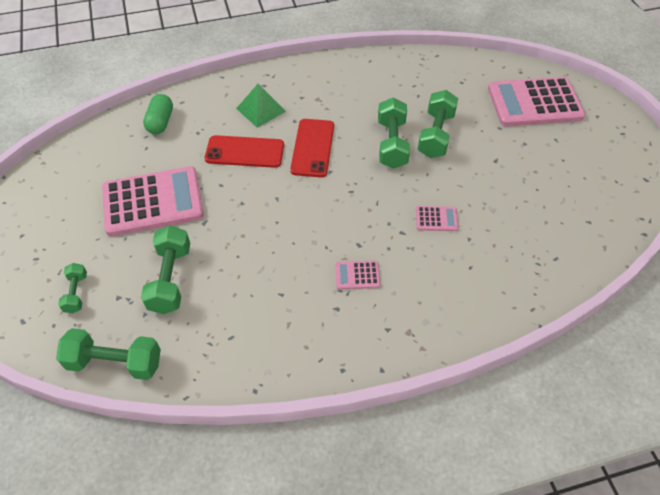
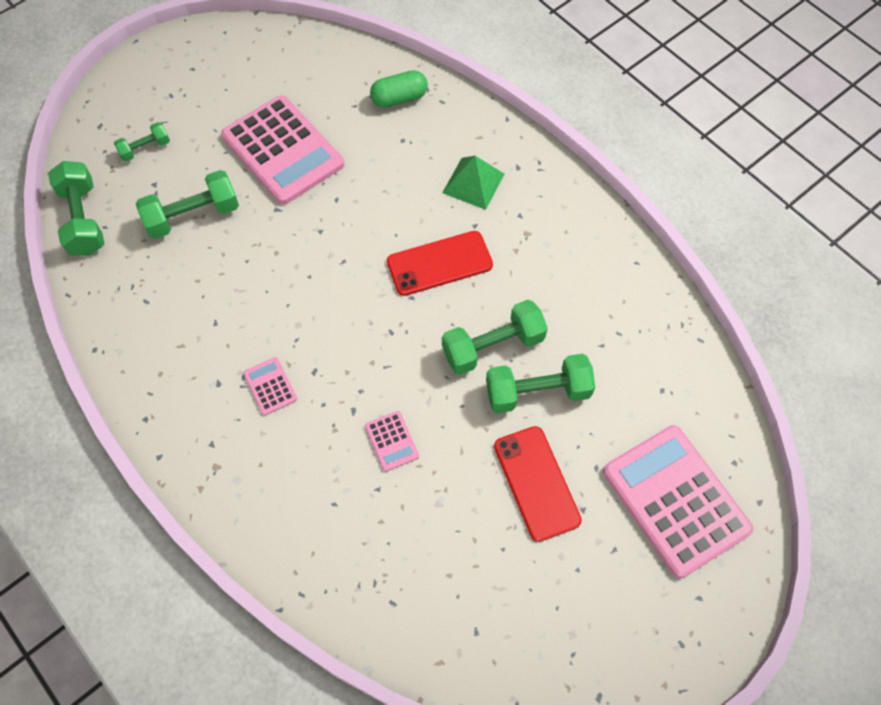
camera: 65 degrees right, 10 degrees up
red phone [205,135,284,168] -> red phone moved to [494,426,582,542]

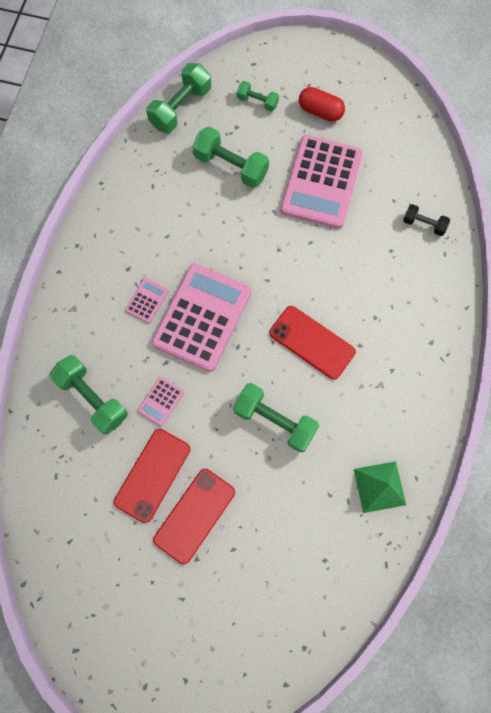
camera: 55 degrees right, 10 degrees up
green capsule [370,70,428,108] -> black dumbbell [403,204,450,236]
green pyramid [442,156,504,210] -> green pyramid moved to [354,461,406,513]
green dumbbell [486,354,595,413] -> green dumbbell moved to [49,355,128,434]
pink calculator [603,425,753,578] -> pink calculator moved to [152,263,251,372]
none -> red phone [114,429,190,523]
none -> red capsule [299,87,345,122]

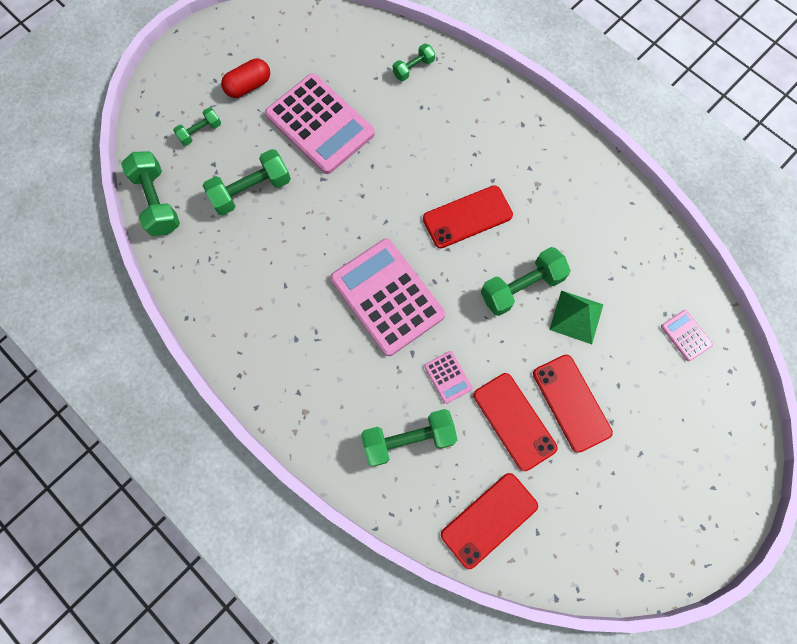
camera: 60 degrees left, 0 degrees up
pink calculator [125,278,169,323] -> pink calculator moved to [661,310,713,361]
green pyramid [354,461,406,513] -> green pyramid moved to [549,290,603,344]
black dumbbell [403,204,450,236] -> green dumbbell [393,43,435,81]
none -> red phone [441,473,538,569]

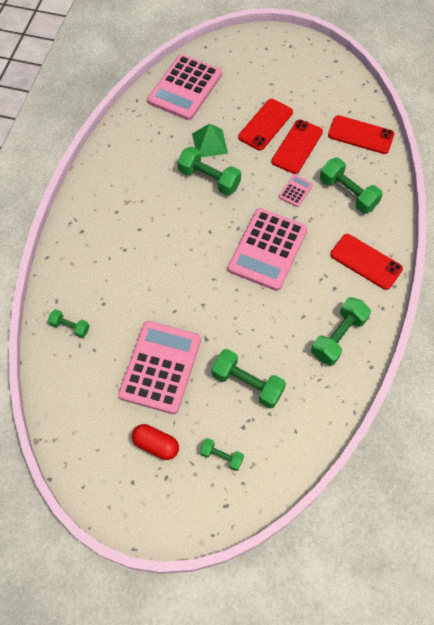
camera: 120 degrees left, 10 degrees down
green dumbbell [121,151,180,236] -> green dumbbell moved to [311,297,371,366]
red phone [423,185,513,248] -> red phone moved to [330,234,403,290]
pink calculator [661,310,713,361] -> pink calculator [147,54,222,120], size x2.35

